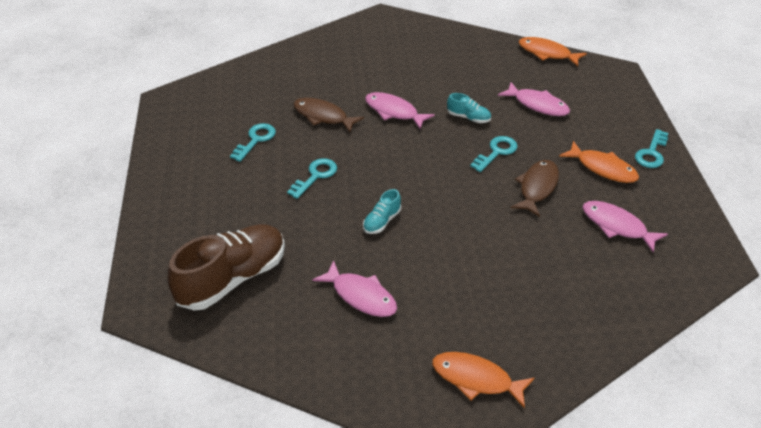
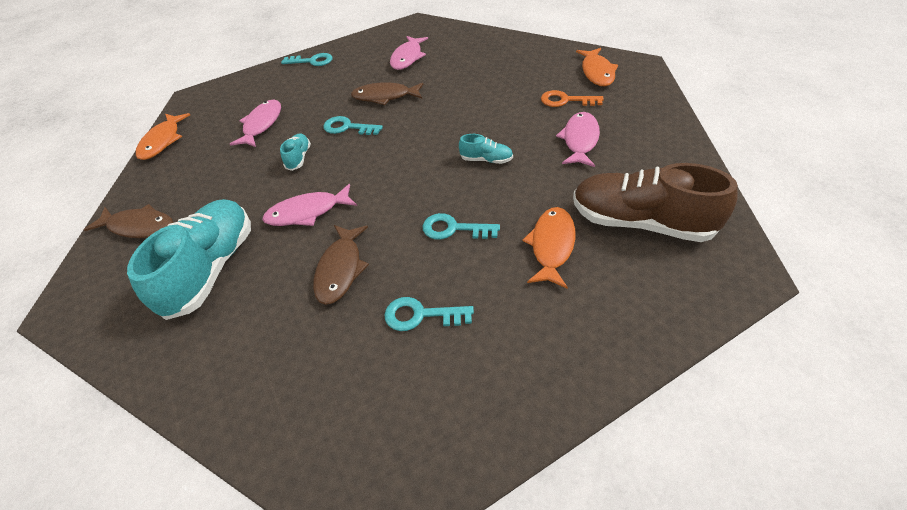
camera: 110 degrees left, 5 degrees up
pink fish [365,92,435,129] -> pink fish turned 60 degrees clockwise [262,184,357,226]
orange fish [559,141,639,183] -> orange fish moved to [522,207,575,289]
none -> brown fish [84,204,174,238]
none -> turquoise shoe [127,199,251,320]
none -> orange key [541,90,604,107]

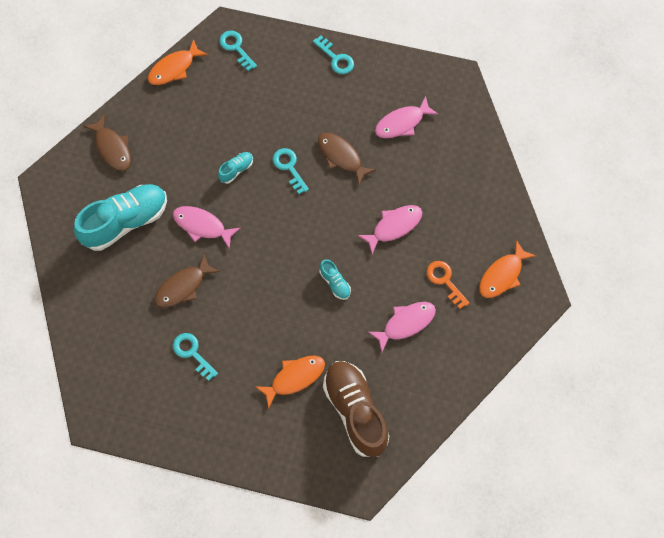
camera: 40 degrees right, 20 degrees up
pink fish [230,100,281,147] -> pink fish moved to [358,205,423,254]
turquoise key [423,213,500,240] -> turquoise key moved to [219,31,257,71]

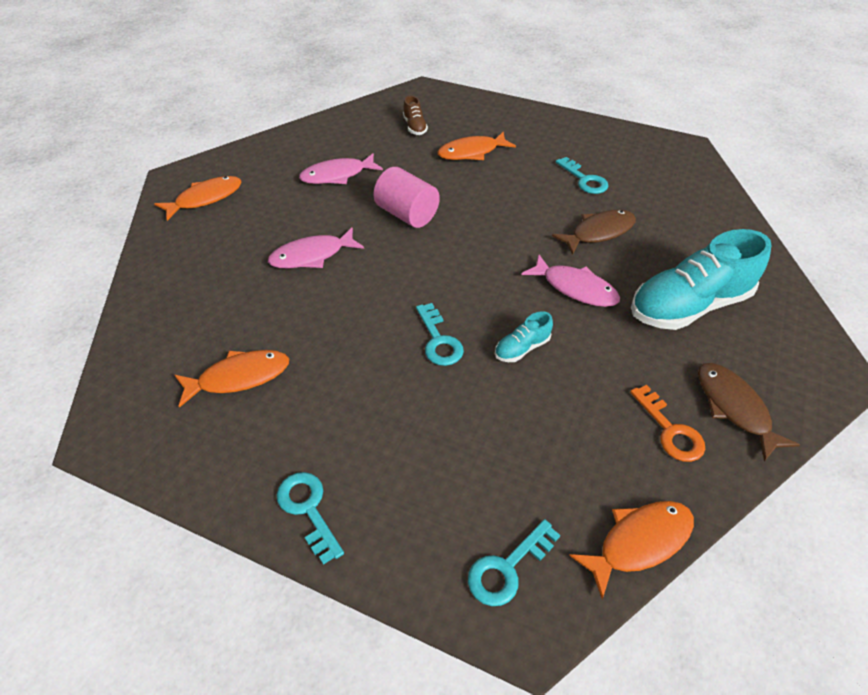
camera: 170 degrees left, 20 degrees down
turquoise key [219,31,257,71] -> turquoise key turned 75 degrees clockwise [468,519,560,606]
brown fish [318,133,376,185] -> none
turquoise shoe [320,259,351,300] -> pink cylinder [373,167,440,228]
brown shoe [323,361,389,457] -> brown shoe [403,96,428,135], size x0.44
pink fish [375,96,438,138] -> orange fish [175,350,289,408]
orange key [427,261,469,309] -> orange key moved to [630,385,705,462]

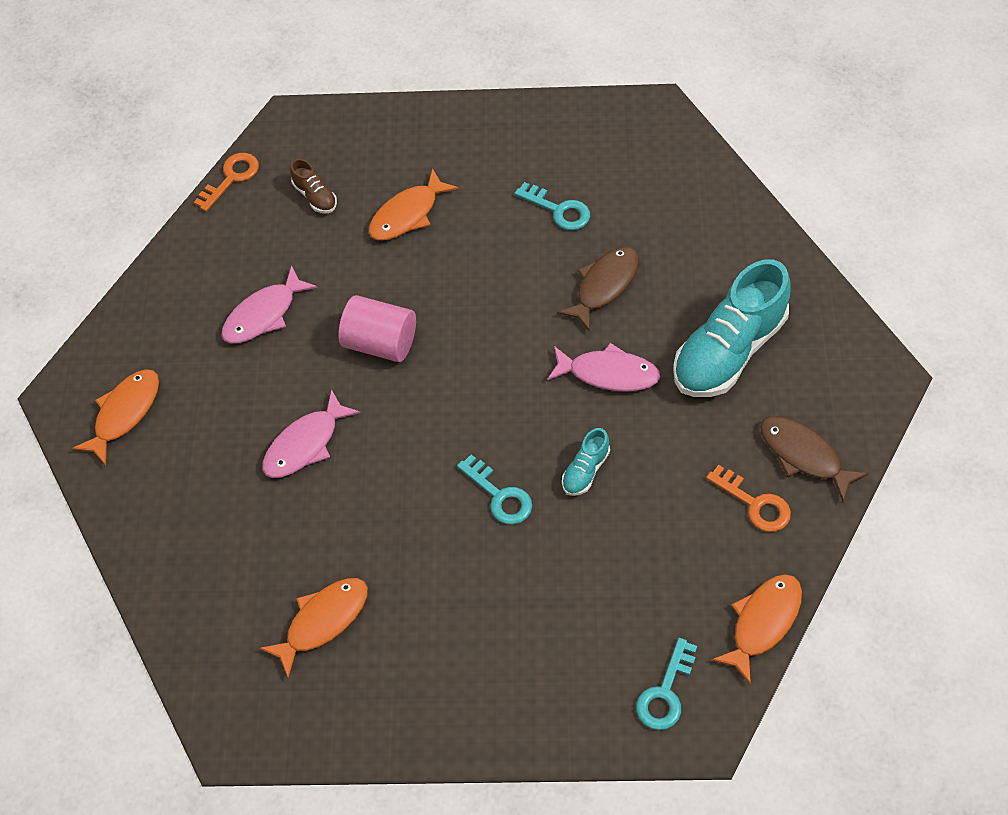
camera: 20 degrees left, 10 degrees up
turquoise key [277,472,344,565] -> none
none -> orange key [194,153,259,212]

